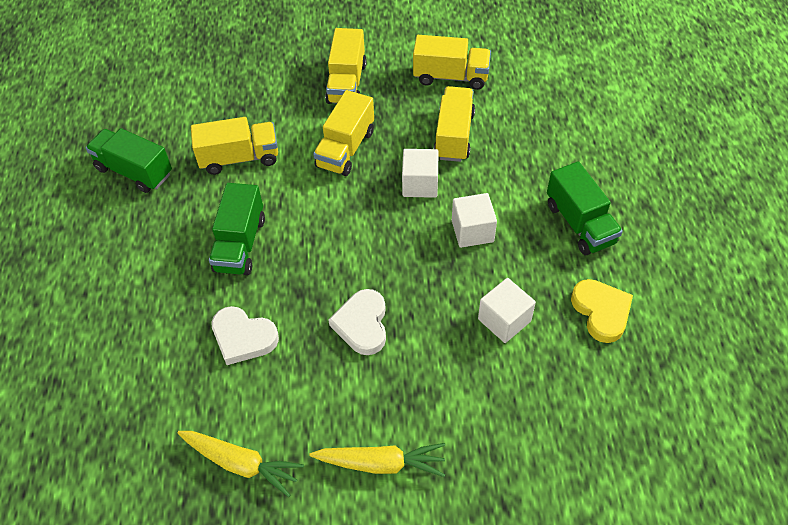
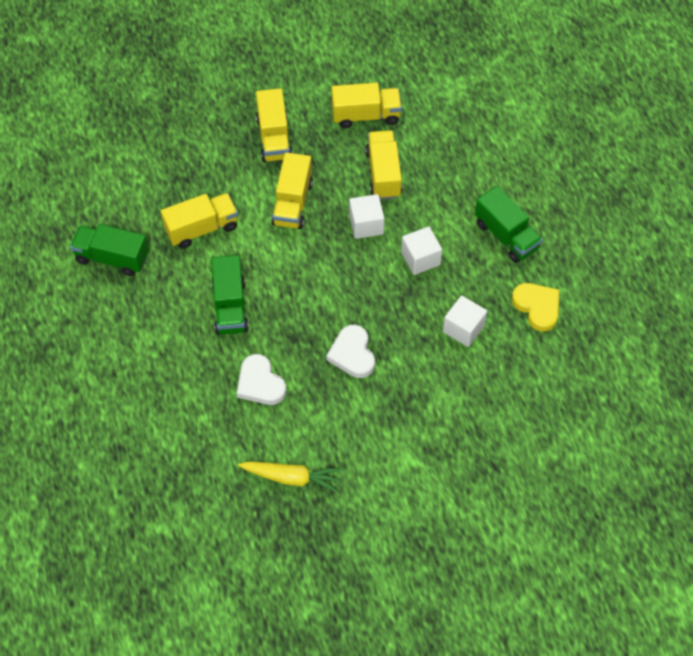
camera: 15 degrees left, 5 degrees up
white heart [211,306,279,365] -> white heart turned 45 degrees clockwise [237,354,286,405]
yellow carrot [309,443,445,477] -> none

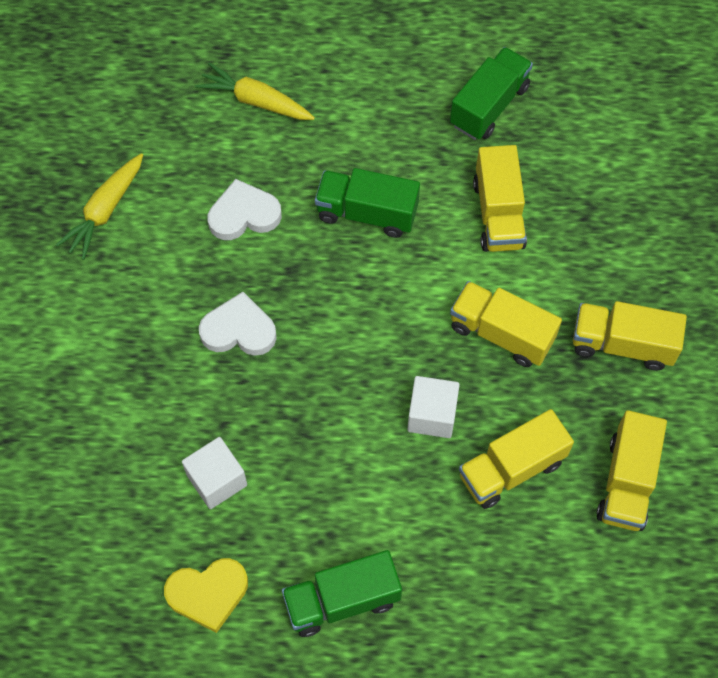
camera: 110 degrees right, 5 degrees up
yellow truck [365,130,402,200] -> yellow truck turned 135 degrees clockwise [459,409,574,509]
white cube [401,226,442,275] -> none
none -> yellow carrot [195,62,315,120]

